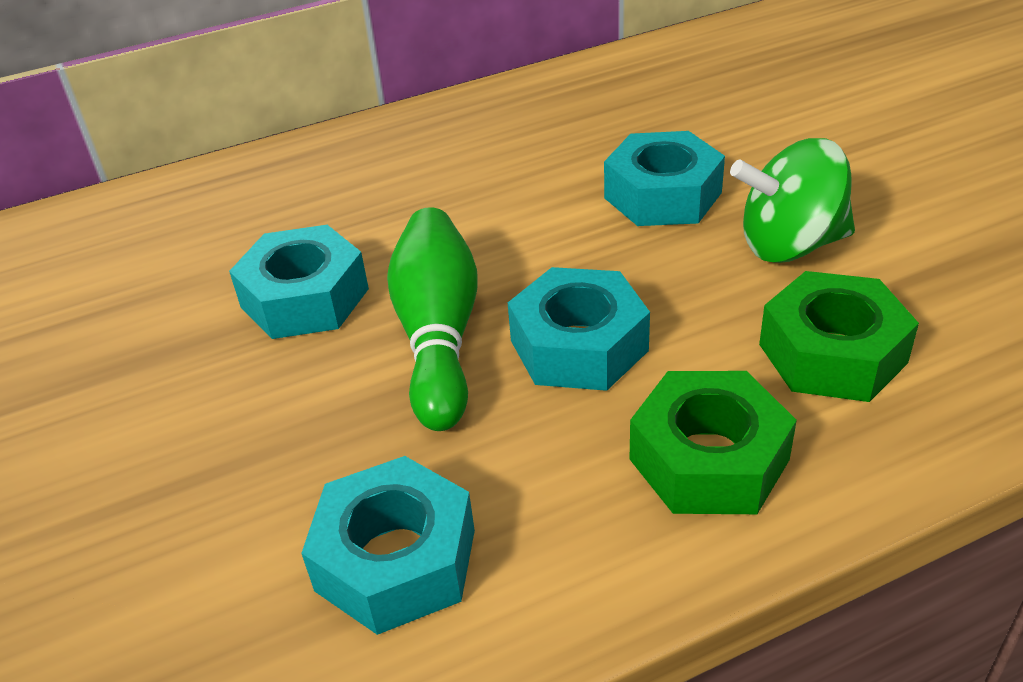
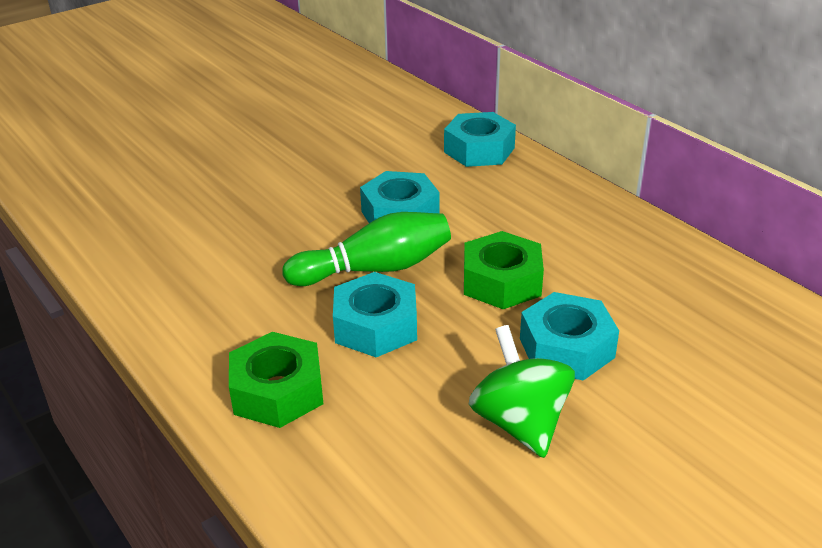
camera: 75 degrees right, 5 degrees down
turquoise nut [301,456,475,635] -> turquoise nut moved to [444,112,516,167]
green nut [759,271,919,402] -> green nut moved to [464,231,544,309]

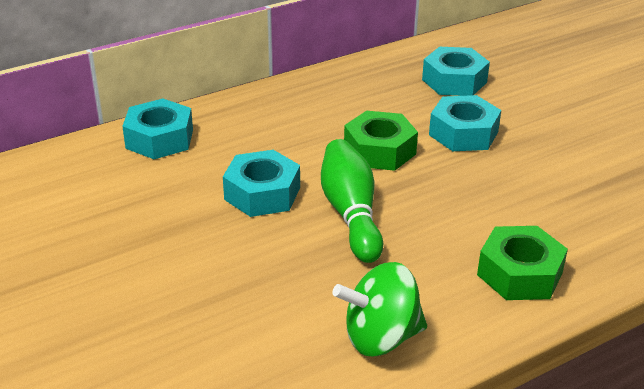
camera: 85 degrees left, 0 degrees up
turquoise nut [333,272,417,357] -> turquoise nut moved to [422,47,490,96]
green spinning top [469,325,575,458] -> green spinning top moved to [332,262,427,356]

